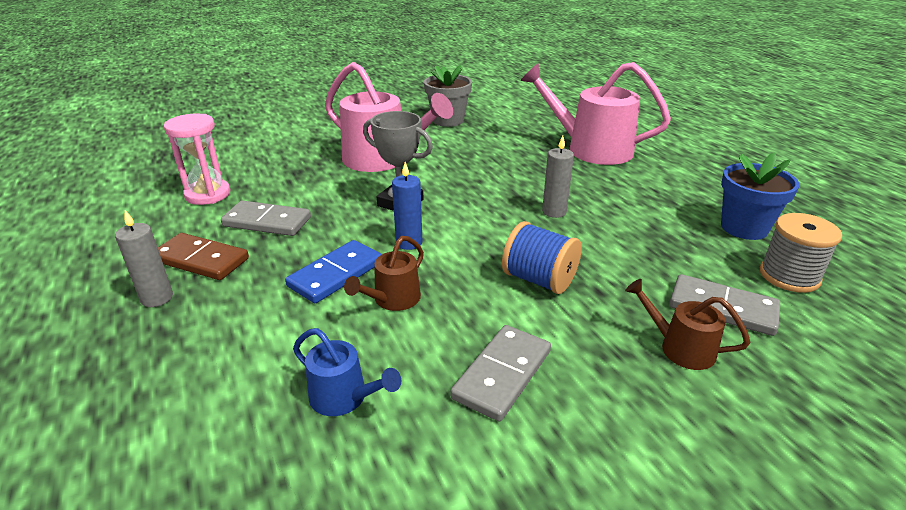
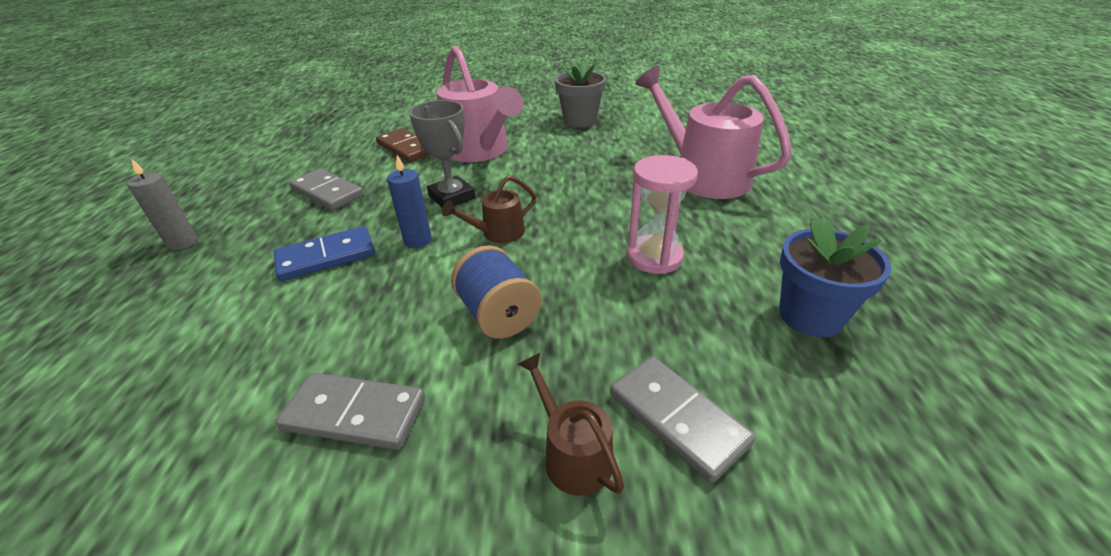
camera: 25 degrees right, 5 degrees up
brown domino [158,233,249,280] -> brown domino moved to [376,128,430,162]
pink hourglass [164,114,230,205] -> pink hourglass moved to [627,155,698,274]
blue watering can [293,328,401,416] -> none
brown watering can [344,236,424,311] -> brown watering can moved to [442,175,536,243]
grey domino [450,325,551,421] -> grey domino turned 45 degrees clockwise [276,373,425,450]
grey candle [542,136,574,218] -> none
grey spool [760,213,842,293] -> none

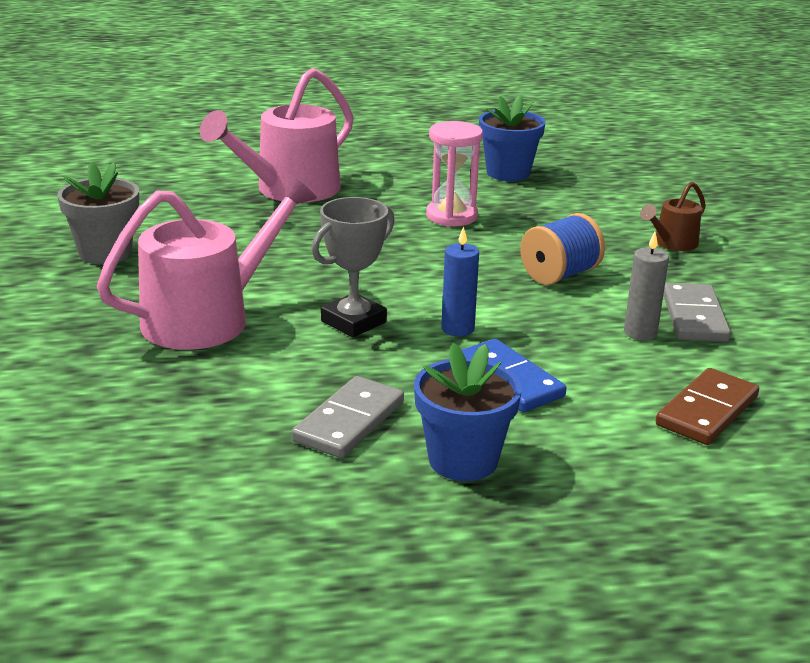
camera: 100 degrees left, 10 degrees down
grey candle [127,158,198,250] -> grey candle moved to [624,232,669,341]
brown domino [376,128,430,162] -> brown domino moved to [656,368,759,445]
brown watering can [442,175,536,243] -> none
grey domino [610,356,755,483] -> none
none -> blue flower pot [414,343,522,481]

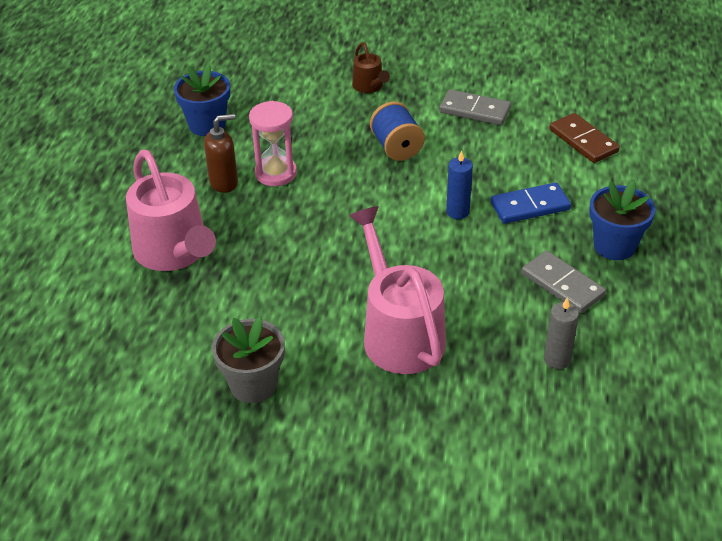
camera: 70 degrees left, 15 degrees up
grey trophy [311,197,395,337] -> none
grey candle [624,232,669,341] -> grey candle moved to [544,297,579,369]
none -> brown soap dispenser [204,114,238,193]

